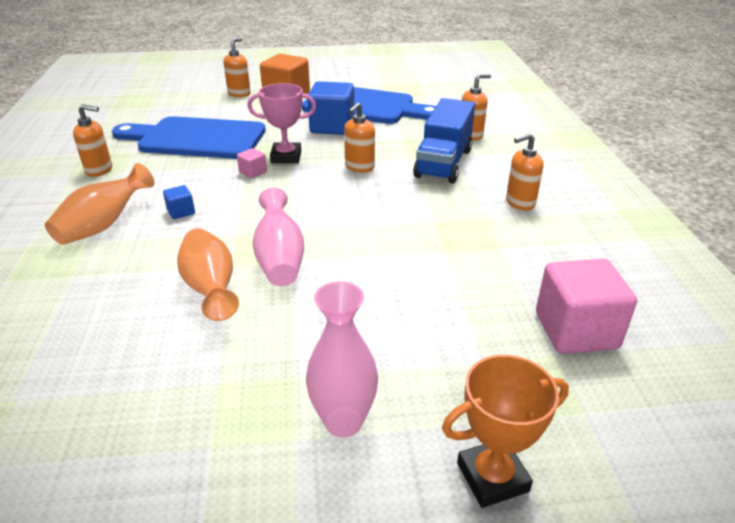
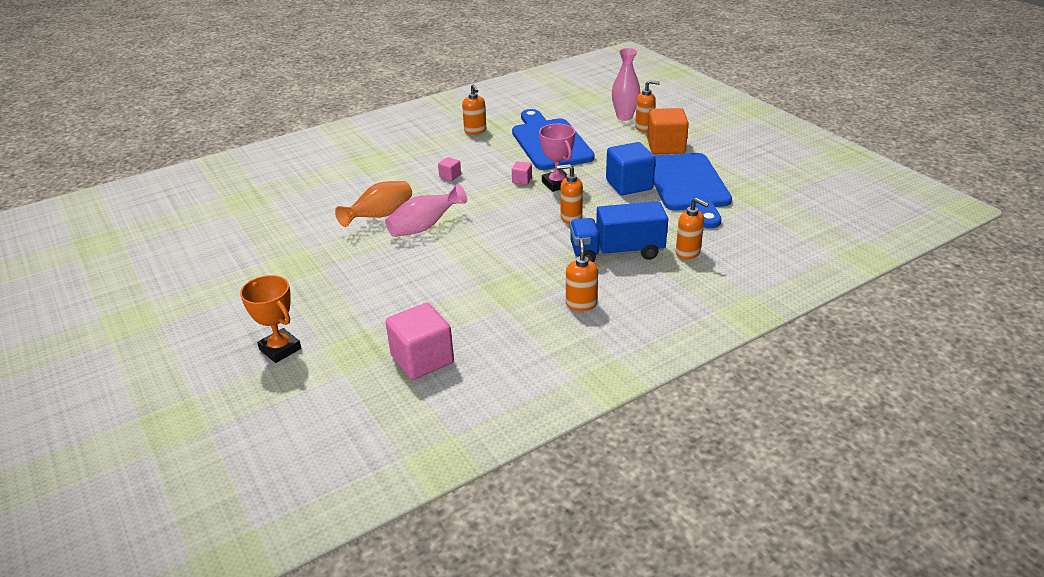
camera: 65 degrees right, 0 degrees up
orange vase [45,163,154,245] -> none
blue cube [163,185,195,219] -> pink cube [438,157,461,181]
pink vase [306,281,378,438] -> pink vase moved to [612,48,640,121]
orange soap dispenser [506,133,543,211] -> orange soap dispenser turned 45 degrees clockwise [566,239,598,311]

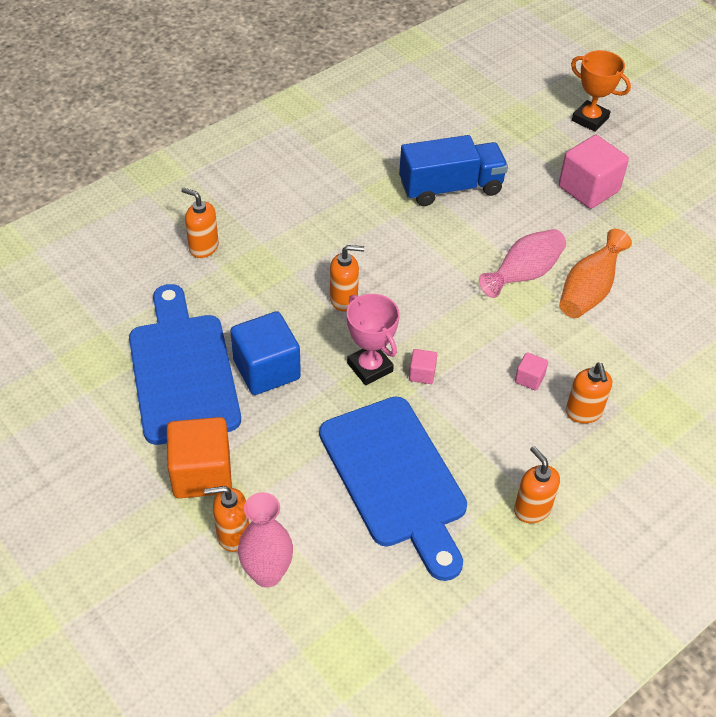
camera: 170 degrees right, 15 degrees up
pink cube [385,303,454,380] -> pink cube moved to [559,135,629,209]
orange soap dispenser [566,239,598,311] -> orange soap dispenser moved to [566,363,612,423]
blue truck [570,201,668,263] -> blue truck moved to [399,135,508,206]

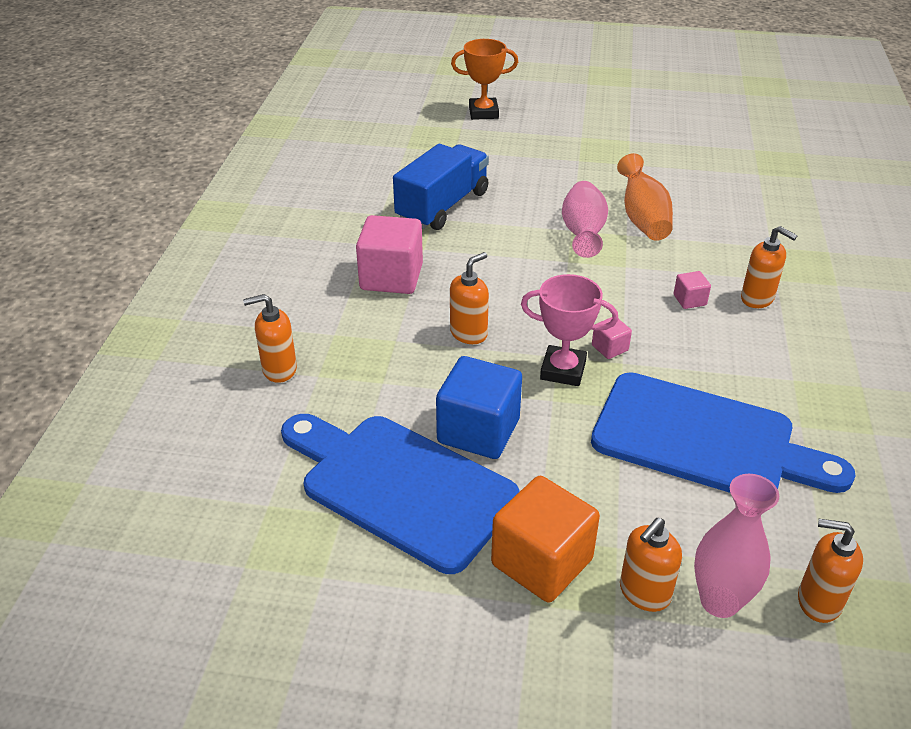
camera: 40 degrees left, 10 degrees down
orange soap dispenser [514,446,560,523] -> orange soap dispenser moved to [798,519,863,623]
pink cube [559,135,629,209] -> pink cube moved to [356,215,423,294]

